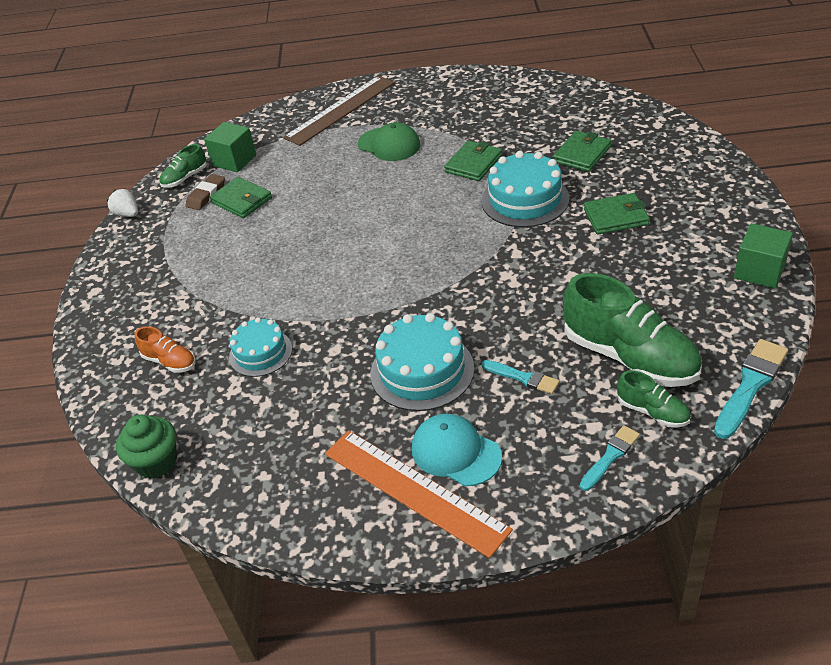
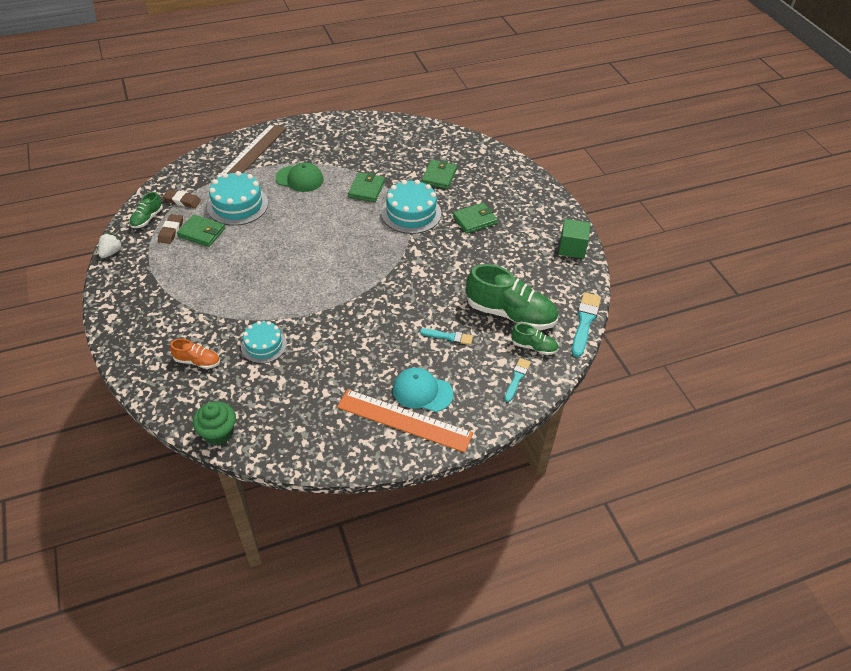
camera: 25 degrees left, 5 degrees up
white strawberry [106,189,138,217] -> white strawberry turned 90 degrees clockwise [98,234,122,258]
green cube [204,122,256,172] -> brown eraser [163,189,201,208]
turquoise cake [371,313,474,411] -> turquoise cake moved to [207,171,268,226]

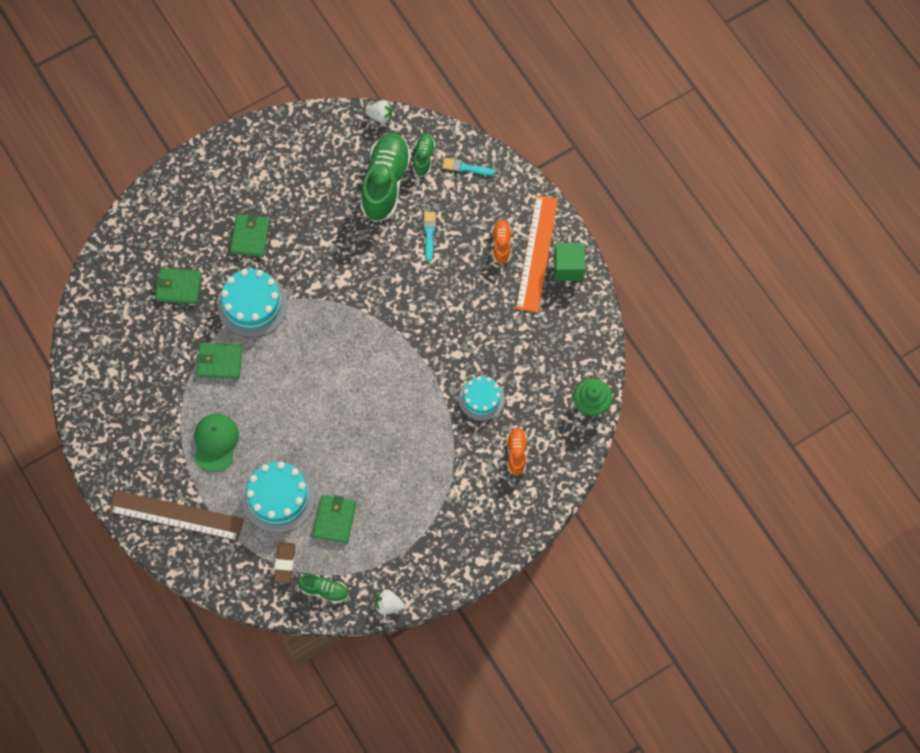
camera: 100 degrees left, 20 degrees up
brown eraser [158,214,183,244] -> none
turquoise cap [393,368,454,412] -> orange shoe [492,220,512,264]
green wallet [453,203,498,234] -> green wallet turned 45 degrees clockwise [230,214,270,257]
green cube [558,219,590,259] -> green cube moved to [554,243,585,281]
turquoise brush [572,292,601,357] -> white strawberry [365,100,392,123]

